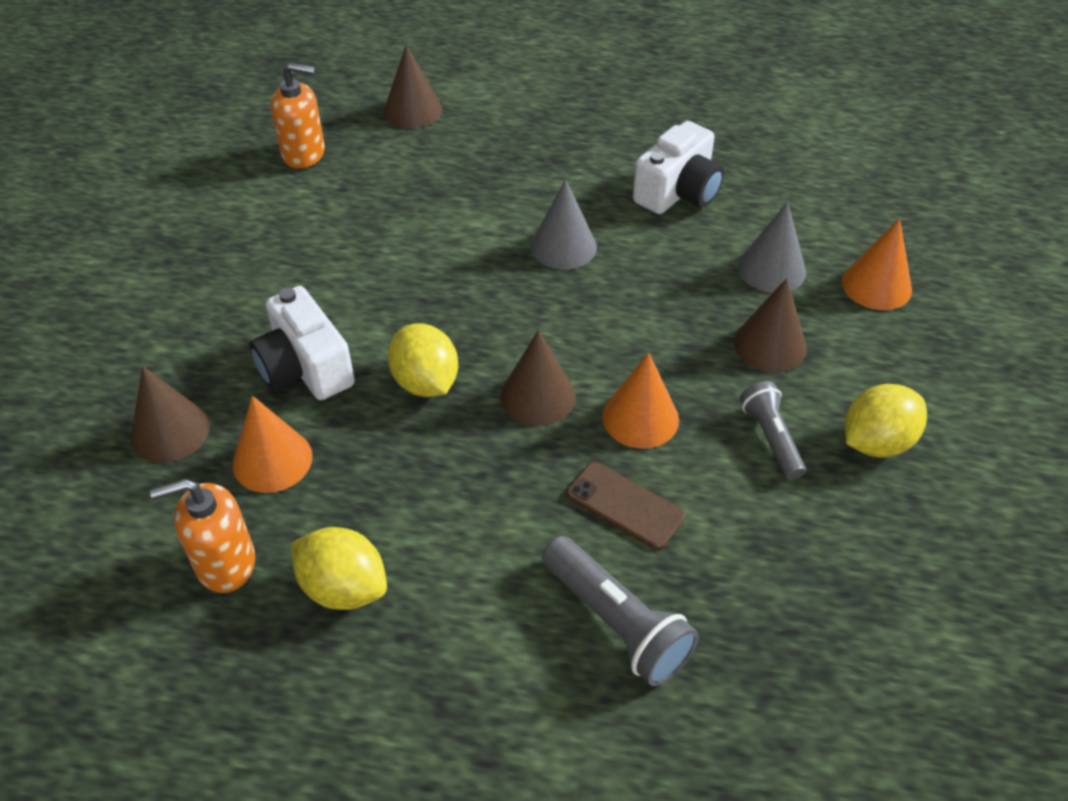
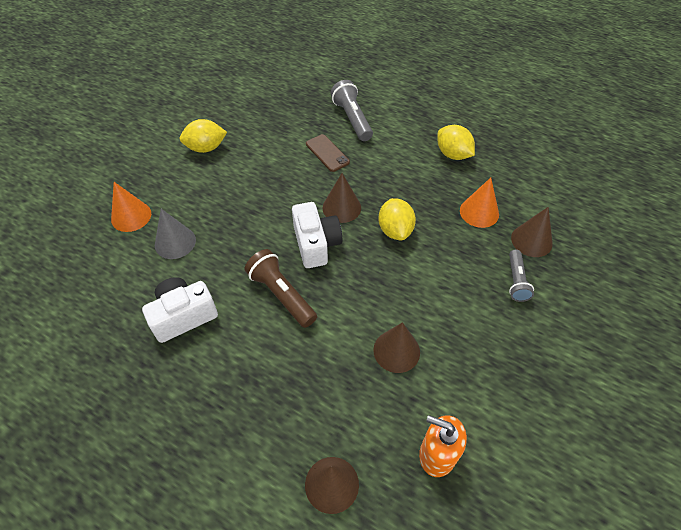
camera: 160 degrees left, 5 degrees up
orange soap dispenser [150,479,255,593] -> none
white camera [249,286,355,400] -> white camera moved to [292,202,342,268]
grey cone [531,179,597,270] -> brown flashlight [245,249,317,328]
orange cone [602,352,679,449] -> none
brown cone [734,278,807,372] -> brown cone moved to [373,322,420,373]
grey flashlight [740,381,806,480] -> grey flashlight moved to [509,249,534,302]

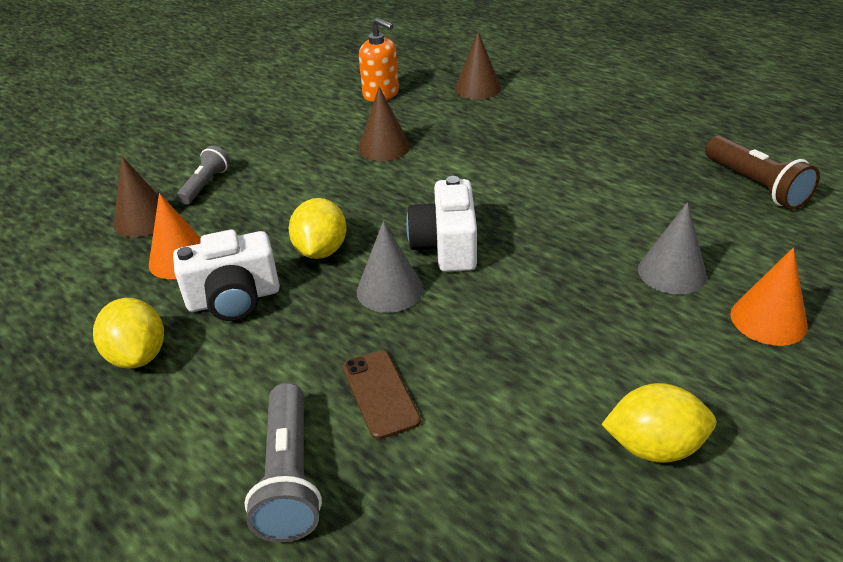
camera: 165 degrees left, 15 degrees down
white camera [142,277,218,343] -> white camera moved to [173,230,280,321]
brown flashlight [245,249,317,328] -> brown flashlight moved to [705,136,820,209]
brown cone [323,173,361,223] -> grey cone [357,221,423,313]

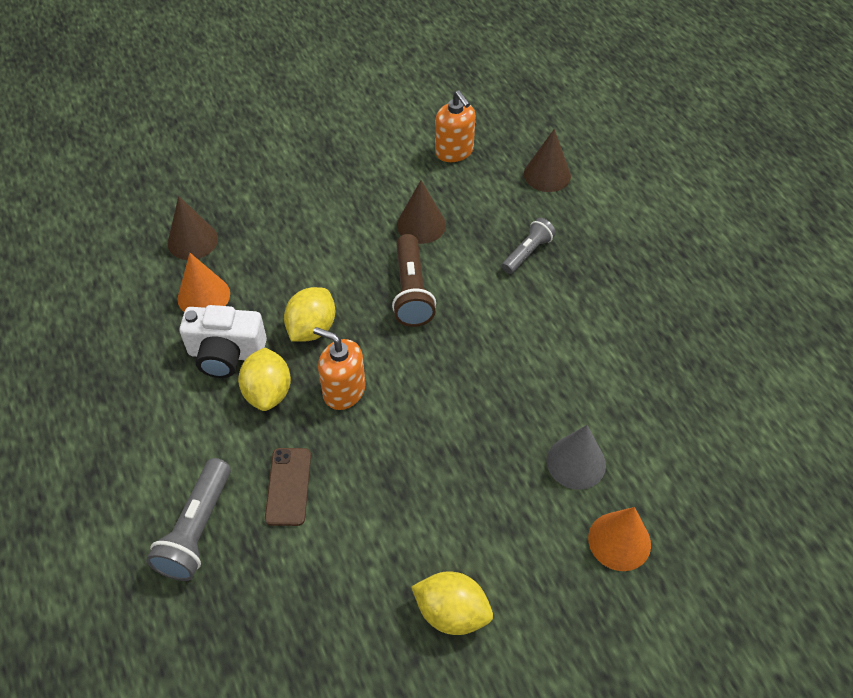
camera: 20 degrees right, 15 degrees up
yellow lemon [93,298,164,369] -> yellow lemon moved to [238,348,291,411]
grey flashlight [177,145,230,205] -> grey flashlight moved to [502,218,556,274]
grey cone [357,221,423,313] -> orange soap dispenser [313,327,366,410]
white camera [406,176,477,272] -> none
brown flashlight [705,136,820,209] -> brown flashlight moved to [392,234,436,327]

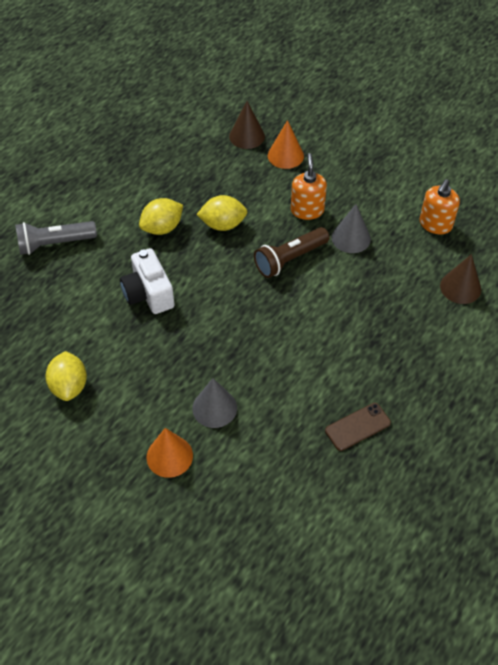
camera: 60 degrees right, 0 degrees up
orange cone [178,253,230,312] -> orange cone moved to [268,120,304,169]
white camera [180,305,267,378] -> white camera moved to [120,248,175,314]
brown phone [265,448,311,526] -> brown phone moved to [325,403,391,451]
orange soap dispenser [313,327,366,410] -> orange soap dispenser moved to [291,153,327,220]
brown cone [397,180,446,244] -> grey cone [332,204,371,253]
grey flashlight [502,218,556,274] -> none

